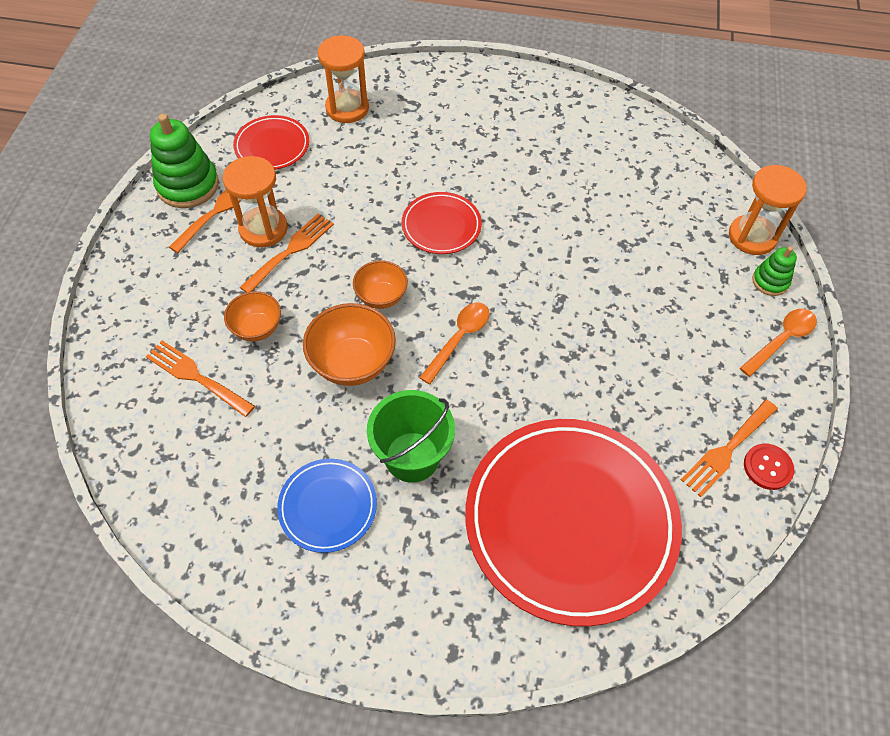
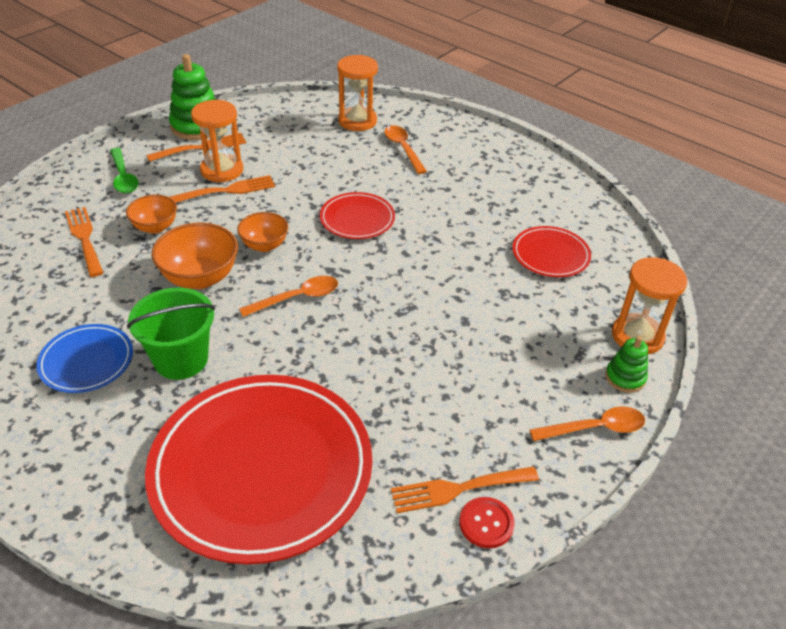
camera: 30 degrees right, 15 degrees down
red plate [233,115,309,170] -> red plate moved to [512,226,591,277]
none -> green spoon [110,148,139,194]
none -> orange spoon [385,125,427,174]

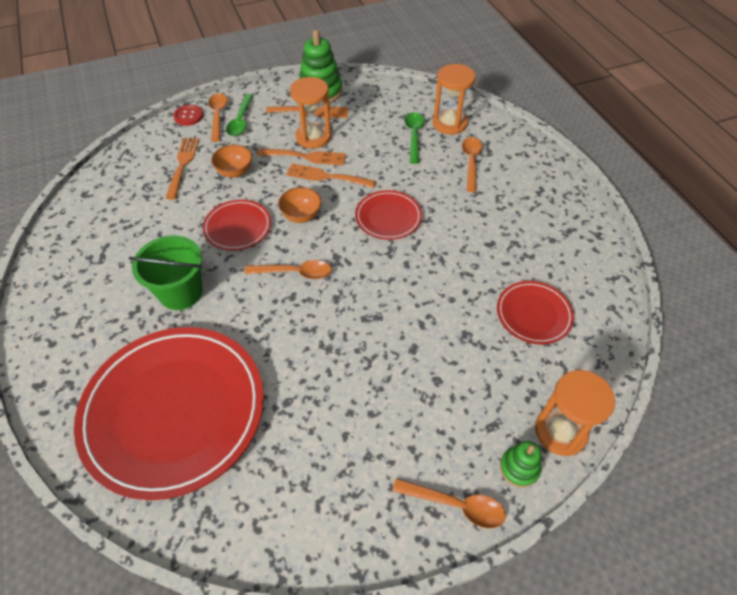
camera: 30 degrees right, 10 degrees up
blue plate [36,324,133,393] -> none
orange bowl [152,223,238,289] -> red plate [202,200,271,251]
orange fork [391,467,539,513] -> orange fork moved to [286,163,376,188]
red button [459,497,514,548] -> red button moved to [173,105,204,126]
none -> orange spoon [208,93,228,142]
none -> green spoon [405,112,424,164]

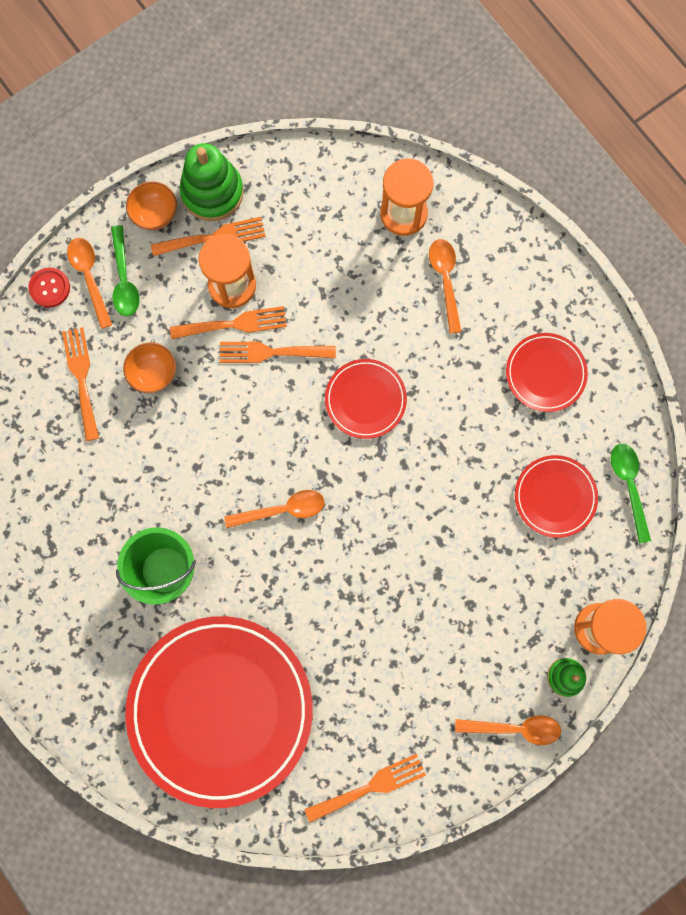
camera: 15 degrees left, 25 degrees up
red plate [202,200,271,251] -> red plate moved to [506,333,588,412]
orange bowl [278,187,322,223] -> orange bowl moved to [126,181,177,230]
green spoon [405,112,424,164] -> green spoon moved to [611,444,651,543]
none -> orange fork [304,754,426,823]

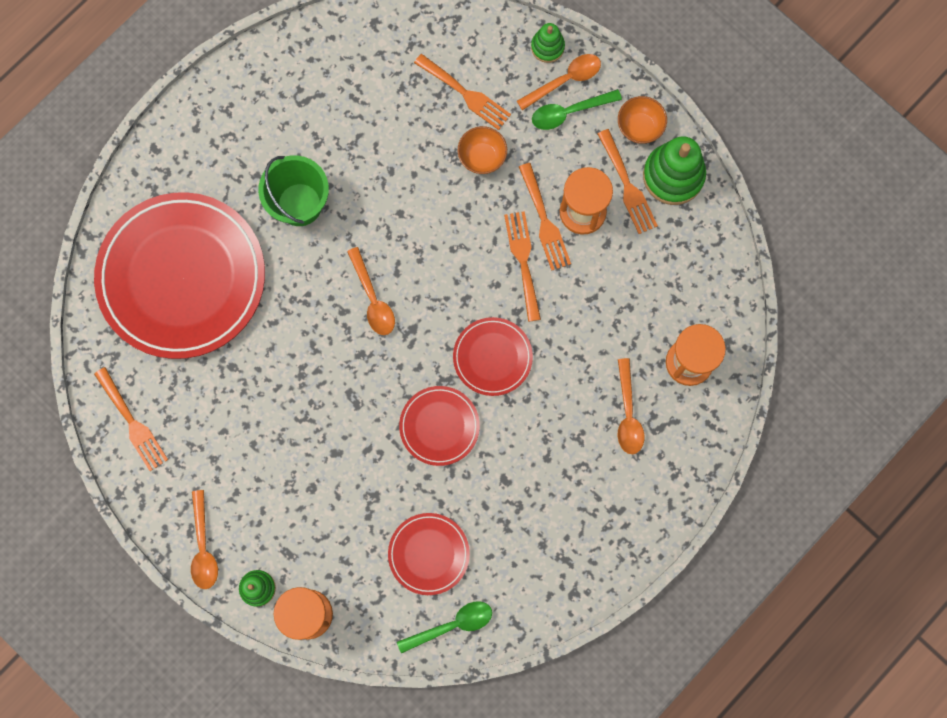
camera: 80 degrees right, 0 degrees up
red button [28,267,70,308] -> green stacking toy [531,23,565,63]
orange fork [62,327,99,441] -> orange fork turned 60 degrees clockwise [414,54,511,130]
orange spoon [429,239,461,334] -> orange spoon turned 105 degrees clockwise [618,358,644,454]
red plate [506,333,588,412] -> red plate moved to [399,386,480,466]

